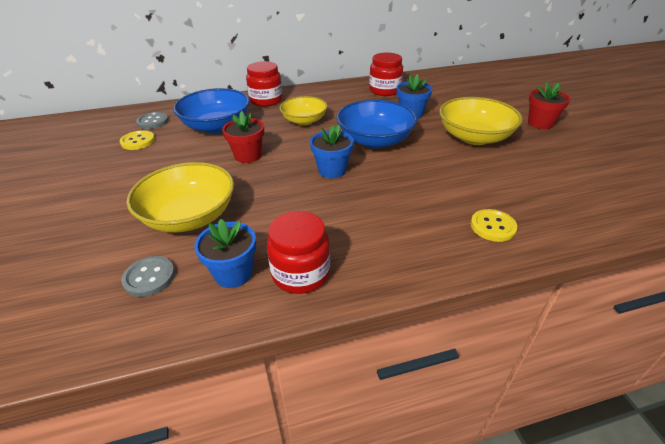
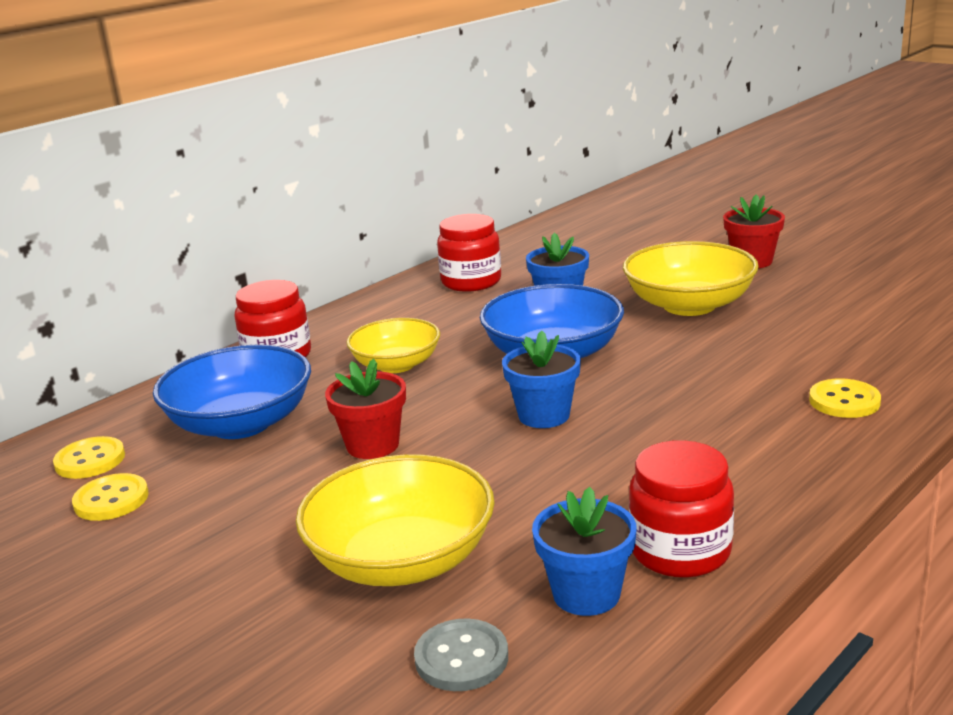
camera: 30 degrees left, 15 degrees down
grey button [136,112,169,129] -> yellow button [53,436,125,479]

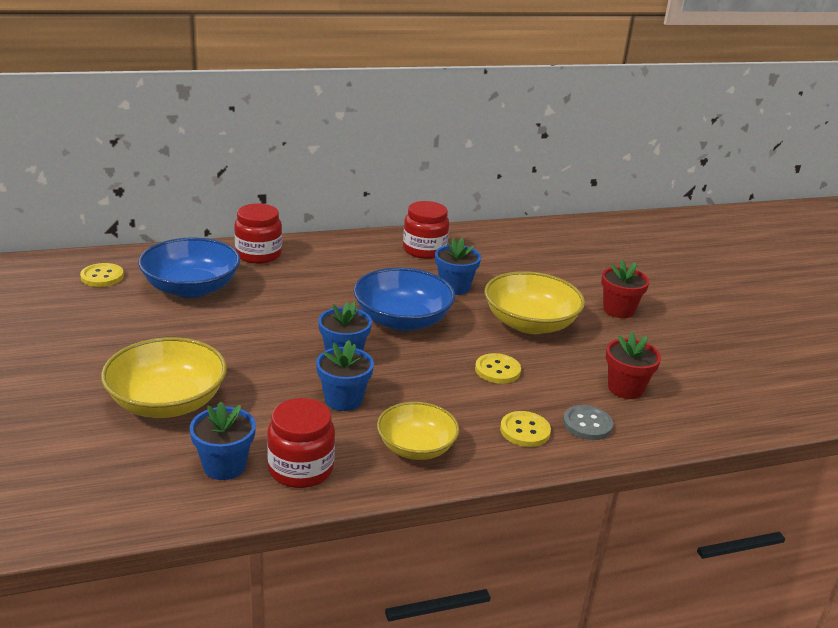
camera: 25 degrees right, 5 degrees up
yellow button [72,473,149,521] -> yellow button moved to [475,353,521,384]
red flower pot [325,359,406,459] -> red flower pot moved to [606,332,661,399]
yellow bowl [346,318,440,373] -> yellow bowl moved to [377,402,459,460]
grey button [414,618,508,691] -> grey button moved to [563,405,613,440]
none -> blue flower pot [316,340,374,411]

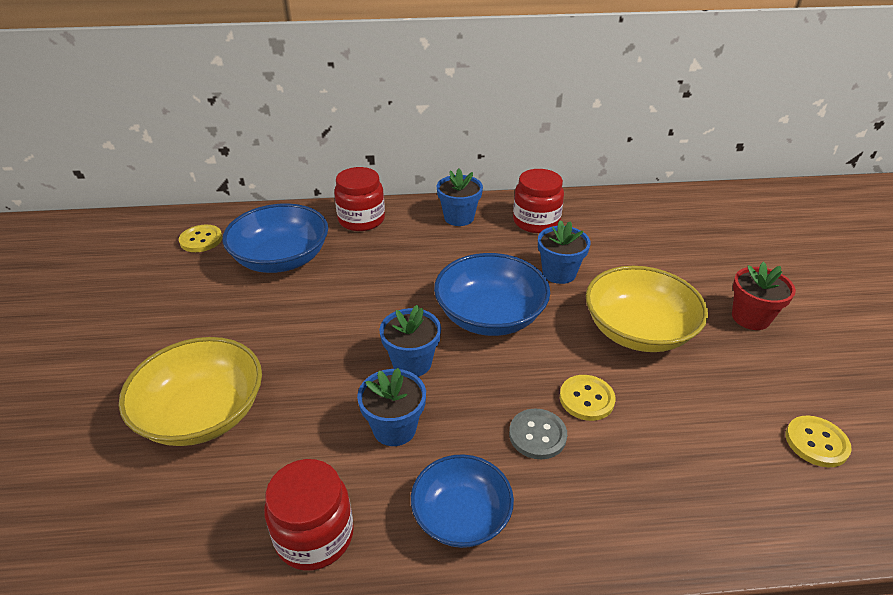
camera: 15 degrees right, 10 degrees up
blue flower pot [190,401,256,480] -> blue flower pot moved to [437,169,483,226]
yellow bowl [377,402,459,460] -> blue bowl [411,454,514,548]
yellow button [500,411,551,447] -> yellow button moved to [786,416,852,468]
grey button [563,405,613,440] -> grey button moved to [509,409,567,459]
red flower pot [606,332,661,399] -> none

